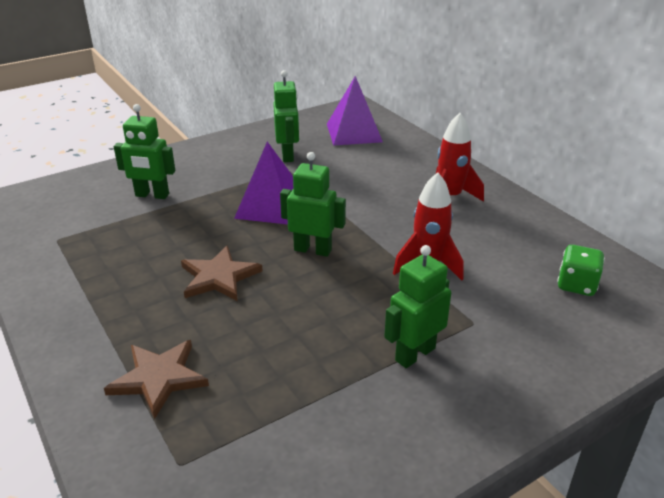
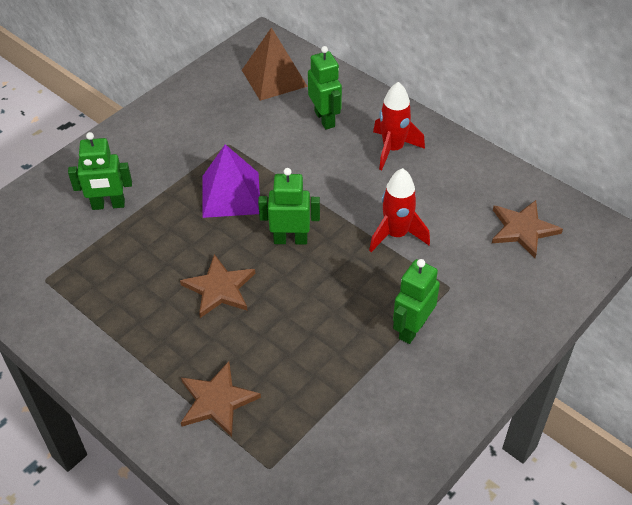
camera: 15 degrees left, 15 degrees up
green robot [273,70,299,162] -> green robot moved to [308,46,342,130]
purple pyramid [327,76,383,146] -> brown pyramid [242,27,308,101]
green dice [557,245,605,296] -> brown star [492,200,563,258]

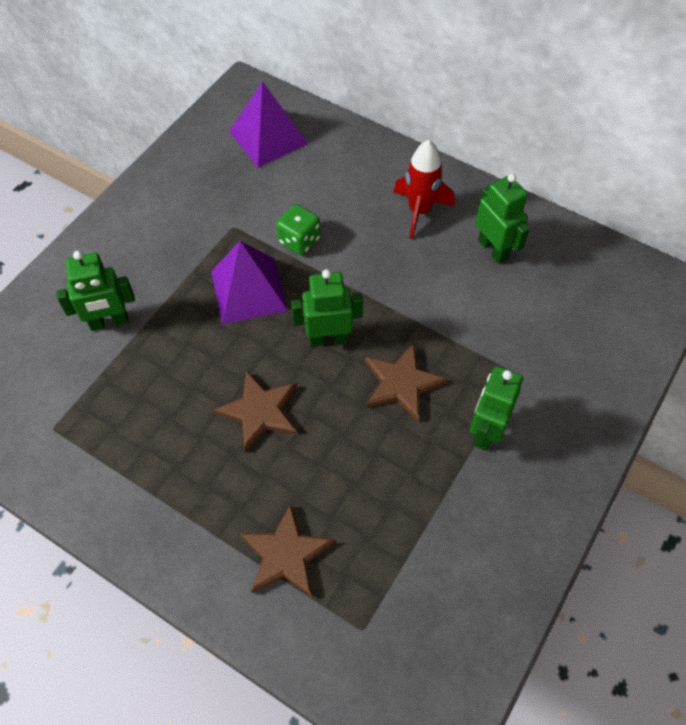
camera: 10 degrees left, 10 degrees up
brown pyramid [242,27,308,101] -> purple pyramid [229,81,308,168]
green robot [308,46,342,130] -> green robot moved to [475,174,530,264]
red rocket [369,168,430,252] -> none
brown star [492,200,563,258] -> brown star moved to [365,343,448,422]
none -> green dice [276,204,321,255]

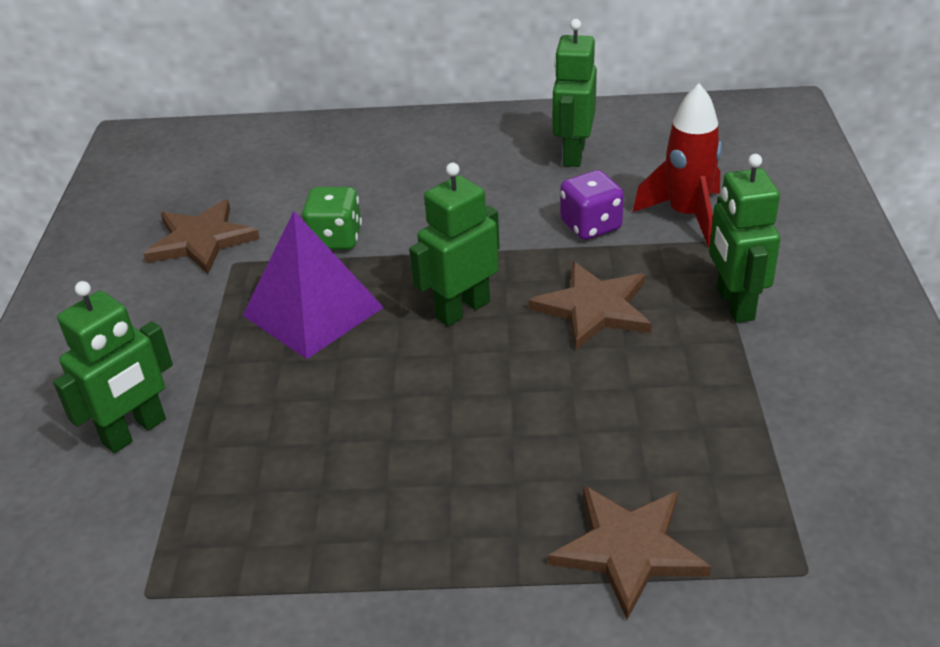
camera: 30 degrees left, 20 degrees down
brown star [213,370,298,452] -> brown star moved to [144,199,260,274]
purple pyramid [229,81,308,168] -> none
red rocket [393,140,455,239] -> red rocket moved to [633,83,722,247]
green robot [475,174,530,264] -> green robot turned 105 degrees counterclockwise [553,19,597,167]
none -> purple dice [560,170,624,240]

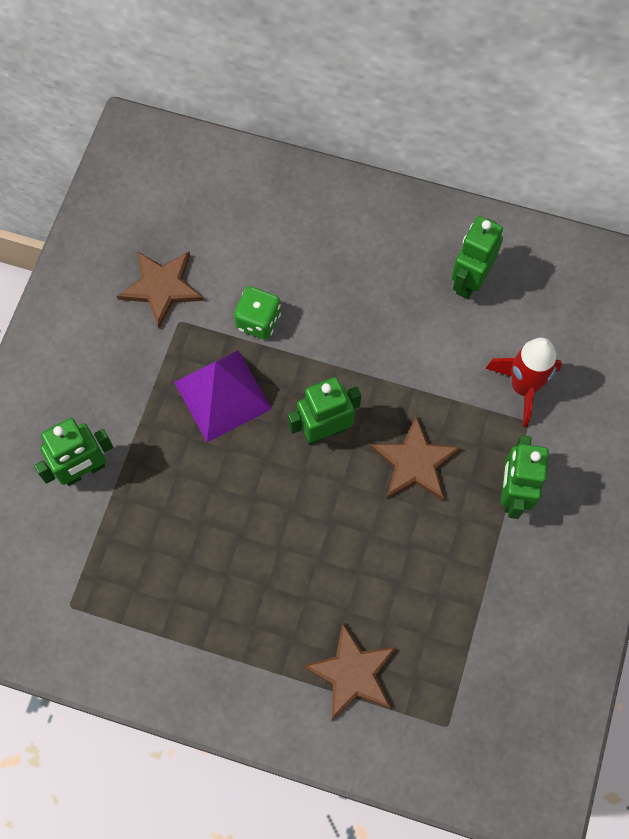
camera: 15 degrees right, 30 degrees up
purple dice [560,170,624,240] -> none

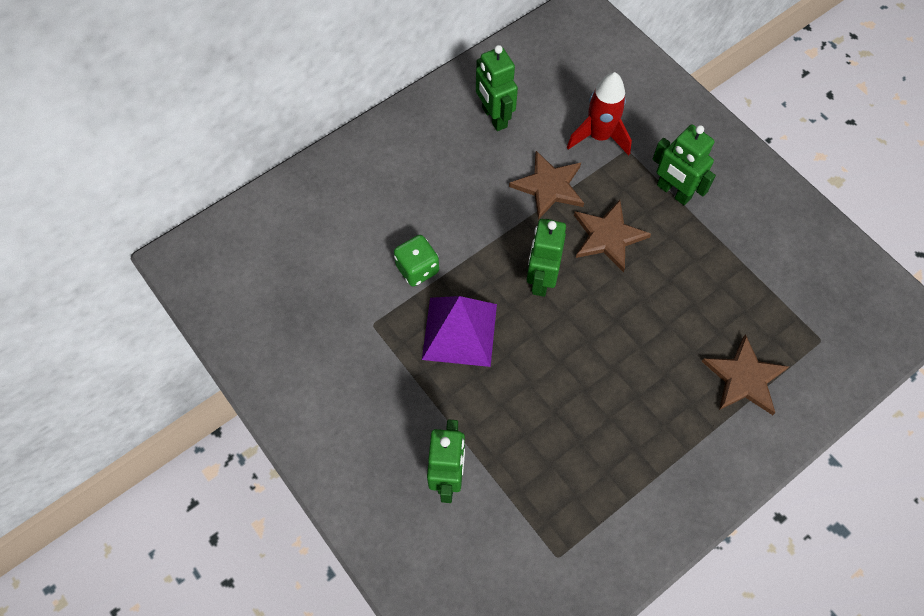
camera: 55 degrees left, 5 degrees down
brown star [117,251,204,328] -> brown star moved to [509,151,584,220]

